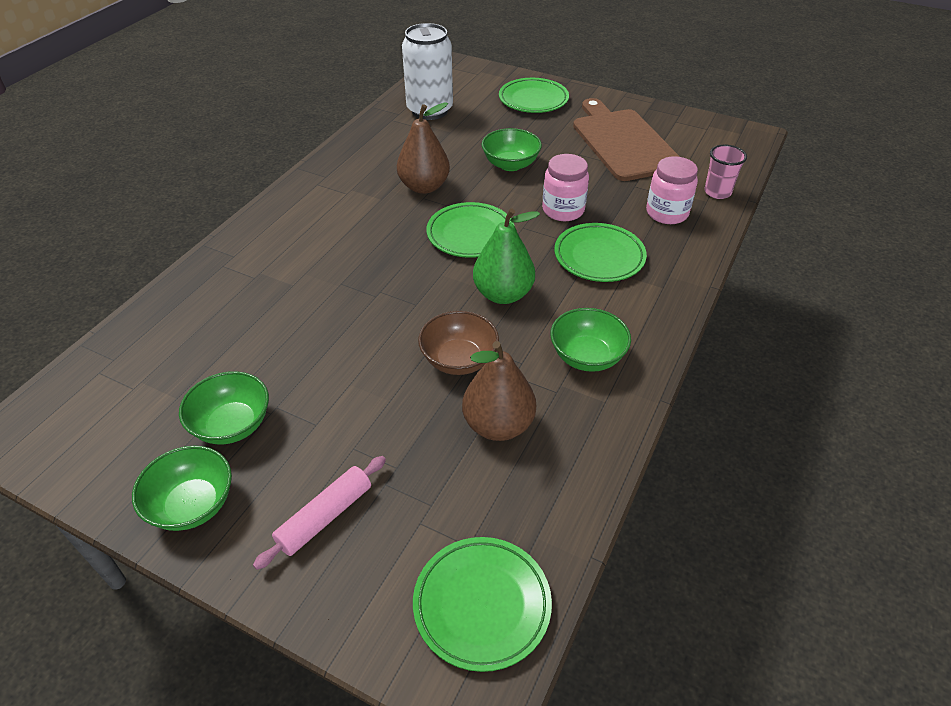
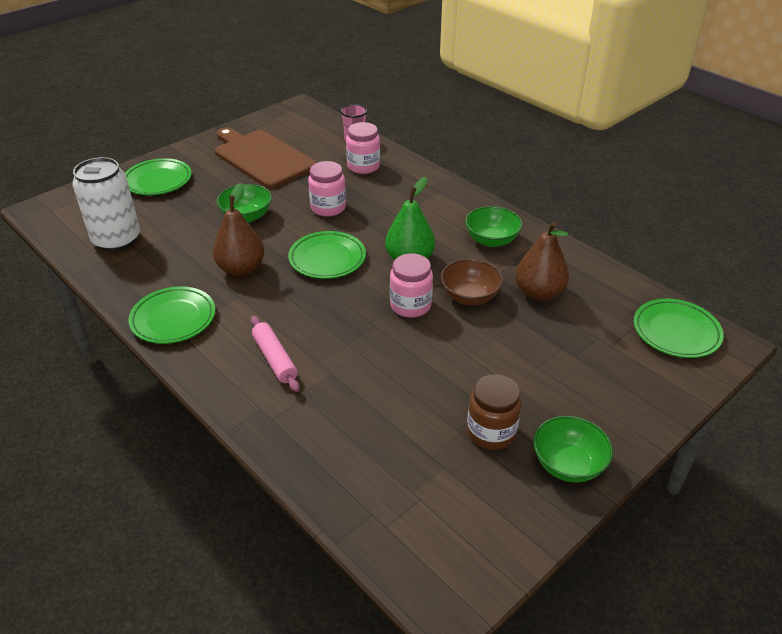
camera: 70 degrees left, 5 degrees down
green bowl [179,371,269,444] -> brown jar [467,374,521,450]
pink rolling pin [253,456,386,570] -> pink rolling pin moved to [251,316,300,392]
green plate [554,223,647,282] -> green plate moved to [128,286,215,344]
brown cutting board [573,98,680,181] -> brown cutting board turned 45 degrees clockwise [215,127,316,189]
none -> pink jar [390,253,433,318]

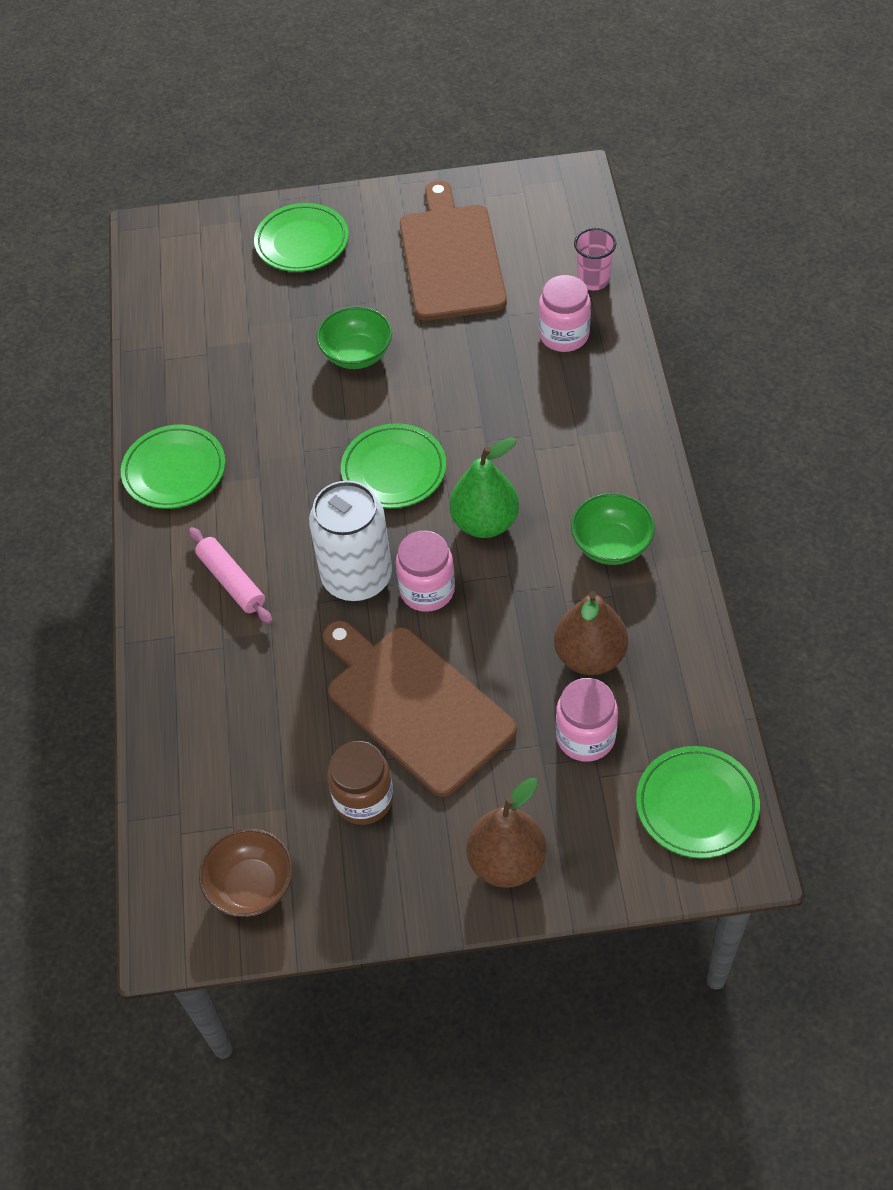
camera: 40 degrees right, 15 degrees up
white can [72,157,140,252] -> white can moved to [309,481,392,602]
brown pear [213,183,264,276] -> brown pear moved to [467,778,546,888]
pink rolling pin [251,316,300,392] -> pink rolling pin turned 45 degrees counterclockwise [189,527,272,624]
pink jar [308,161,346,217] -> pink jar moved to [556,678,618,762]
brown bowl [440,259,503,305] -> brown bowl moved to [199,828,293,917]
green bowl [533,416,613,482] -> none
none -> brown cutting board [323,621,517,797]

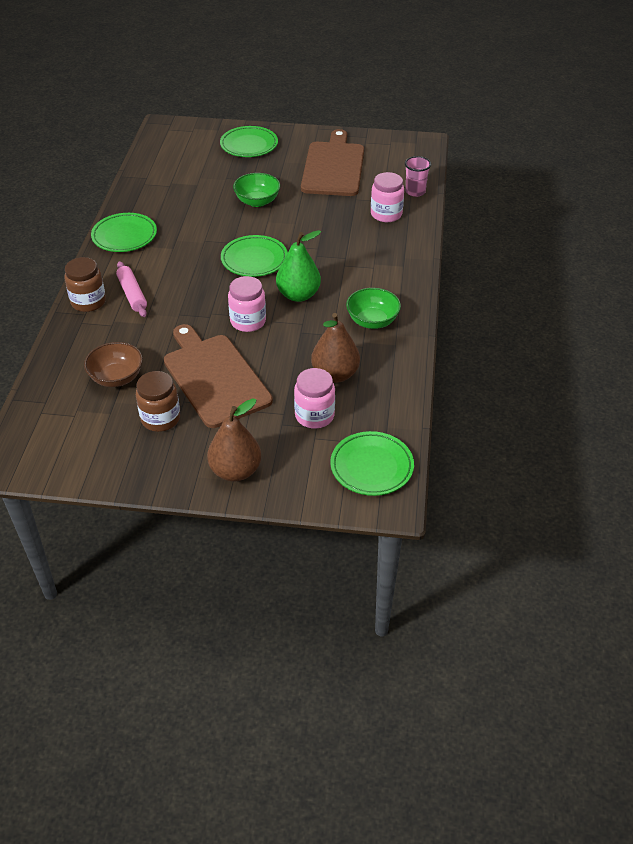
camera: 10 degrees right, 10 degrees down
brown bowl [199,828,293,917] -> brown bowl moved to [84,342,143,387]
white can [309,481,392,602] -> none
none -> brown jar [64,257,106,312]

